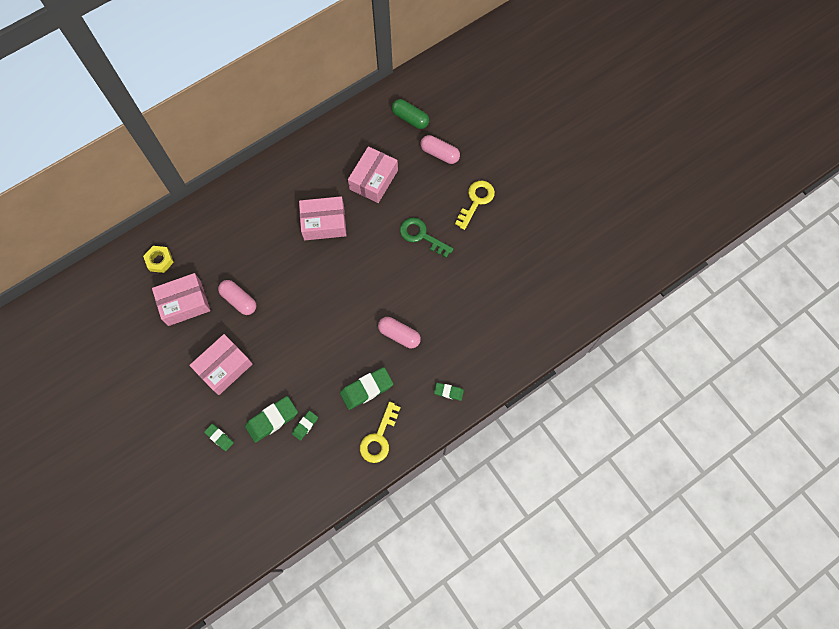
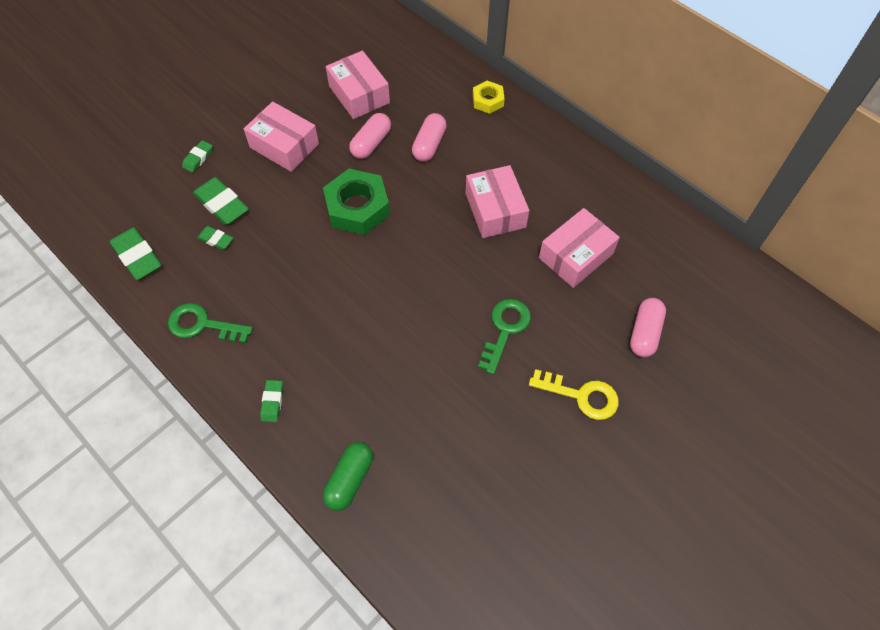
camera: 80 degrees right, 10 degrees down
yellow nut [143,246,174,273] -> yellow nut moved to [473,81,505,114]
green eraser [340,367,393,410] -> green eraser moved to [110,227,162,280]
pink box [348,146,398,203] -> pink box turned 60 degrees counterclockwise [539,208,620,288]
yellow key [360,402,401,463] -> green key [168,303,253,343]
pink capsule [378,317,421,348] -> pink capsule moved to [412,113,447,162]
green capsule [392,99,429,129] -> green capsule moved to [323,442,373,511]
none -> green nut [323,169,390,235]

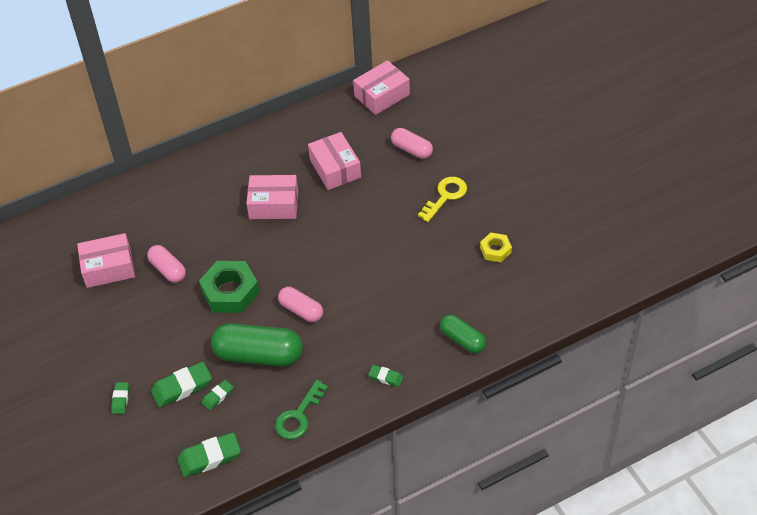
camera: 70 degrees left, 10 degrees down
green eraser [182,140,213,173] -> green eraser turned 45 degrees clockwise [111,382,129,414]
pink box [244,101,319,172] -> pink box moved to [353,60,410,115]
pink capsule [412,113,447,162] -> pink capsule moved to [278,287,323,322]
yellow nut [473,81,505,114] -> yellow nut moved to [480,233,512,262]
green key [478,299,531,375] -> none
none -> green capsule [211,323,303,367]

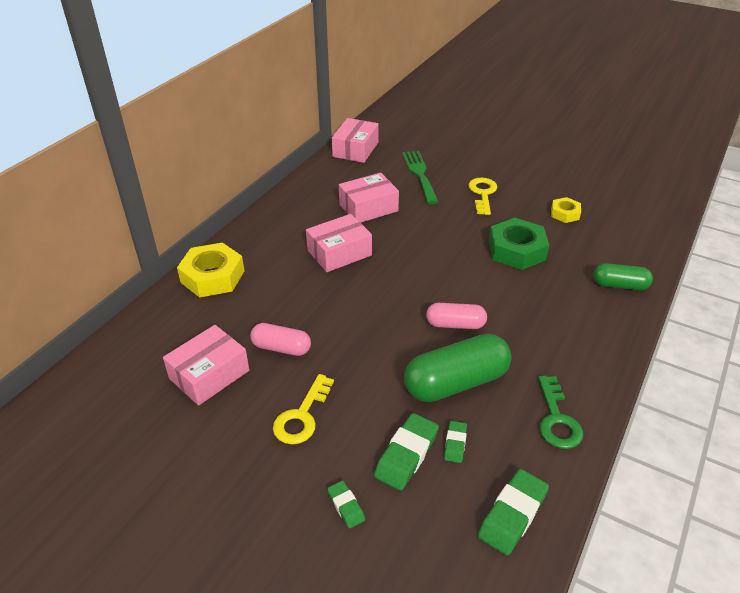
camera: 35 degrees left, 10 degrees down
green nut [199,261,260,313] -> green nut moved to [489,218,549,270]
pink box [308,132,361,190] -> pink box turned 60 degrees counterclockwise [339,173,399,223]
green eraser [368,365,403,387] -> none
pink capsule [391,128,433,159] -> green fork [402,151,438,204]
none -> yellow nut [177,242,244,297]
none -> yellow key [273,374,334,445]

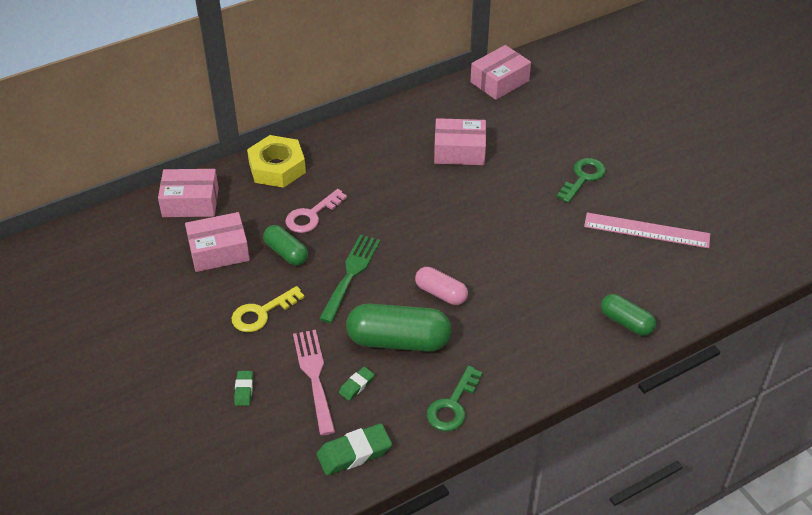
camera: 30 degrees right, 5 degrees up
pink capsule [250,323,311,356] -> green capsule [263,225,308,265]
pink box [306,214,372,272] -> pink box moved to [158,169,219,217]
green eraser [374,413,439,491] -> pink fork [293,330,335,435]
green fork [402,151,438,204] -> green fork moved to [319,235,380,323]
yellow key [468,178,497,215] -> green key [557,158,606,203]
green nut [489,218,549,270] -> none
yellow nut [551,197,581,223] -> pink ruler [584,213,710,248]
none -> pink key [285,189,347,233]

